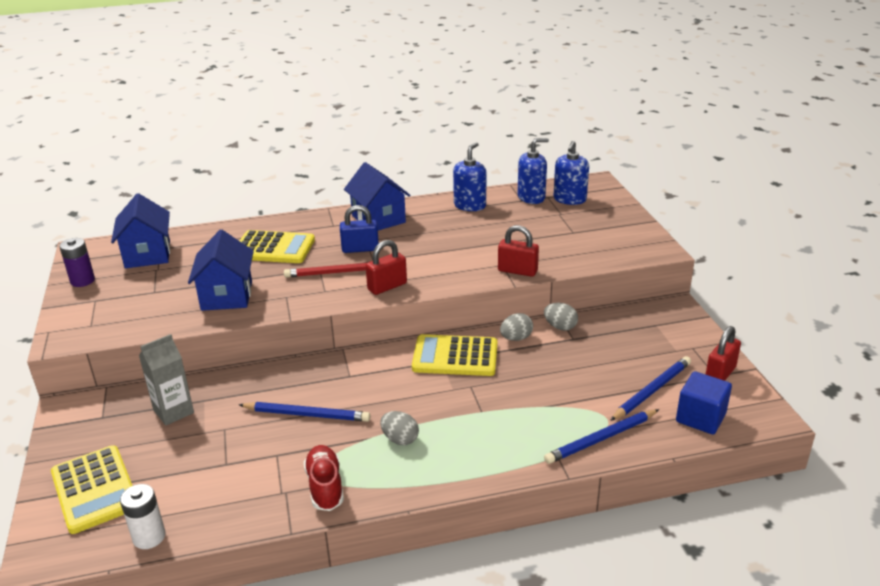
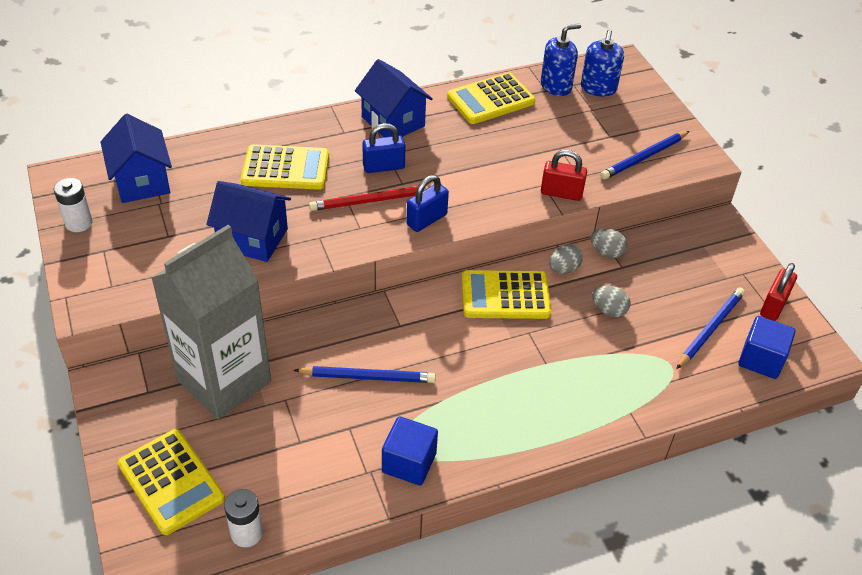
camera: 10 degrees left, 15 degrees up
purple battery [59,238,95,287] -> white battery [54,178,93,232]
grey carton [139,334,194,426] -> grey carton [151,225,271,419], size x2.08
blue house [188,230,254,311] -> blue house turned 60 degrees counterclockwise [206,181,291,262]
red shoe [304,445,344,511] -> blue cube [382,416,438,486]
red padlock [366,240,407,295] -> blue padlock [407,175,449,232]
grey egg [380,411,419,445] -> grey egg moved to [592,285,631,317]
blue soap dispenser [453,142,486,211] -> yellow calculator [447,72,535,124]
blue pencil [544,409,659,464] -> blue pencil moved to [600,131,690,180]

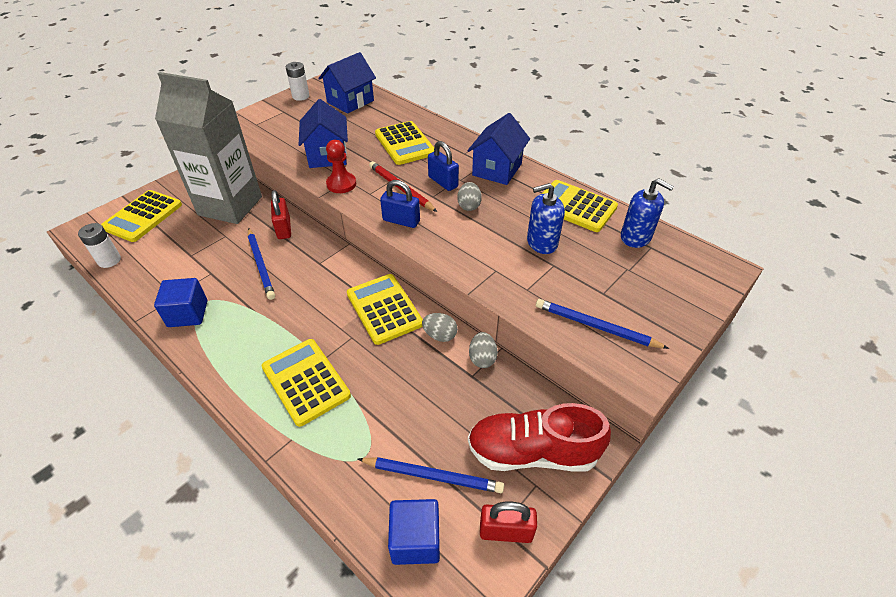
camera: 65 degrees right, 0 degrees up
red padlock [541,150,587,201] -> red padlock moved to [271,190,291,239]
blue soap dispenser [581,29,624,96] -> blue soap dispenser moved to [527,183,565,254]
grey egg [592,285,631,317] -> grey egg moved to [457,182,482,211]
none -> yellow calculator [262,339,351,427]
none -> red pawn [326,140,356,193]
none -> red shoe [468,403,611,472]

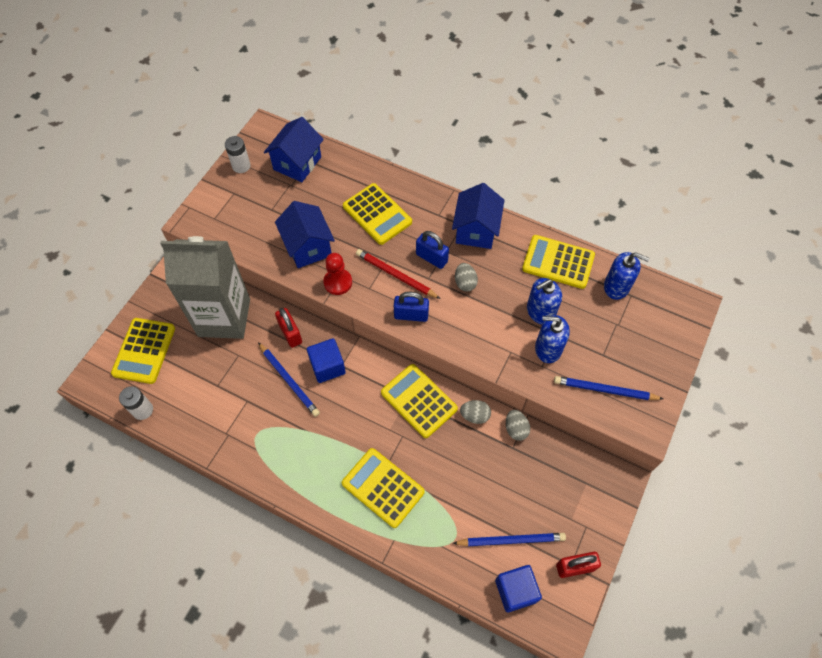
camera: 15 degrees left, 15 degrees up
blue cube [154,278,207,327] -> blue cube moved to [307,338,346,383]
red shoe [468,403,611,472] -> none
none -> blue soap dispenser [535,315,570,363]

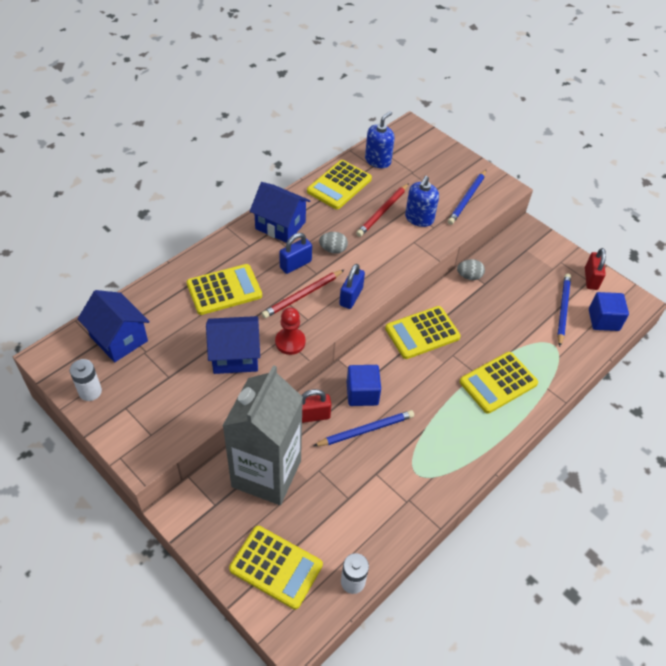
camera: 75 degrees left, 10 degrees down
grey egg [460,400,491,424] -> none
blue soap dispenser [527,278,562,325] -> red pencil [356,183,409,237]

